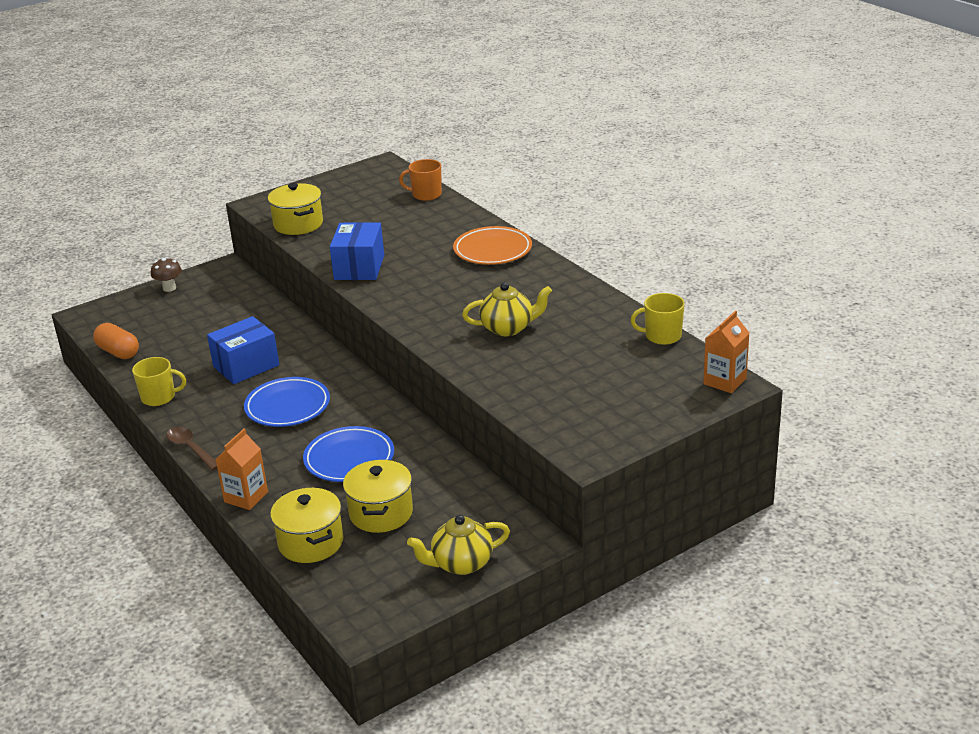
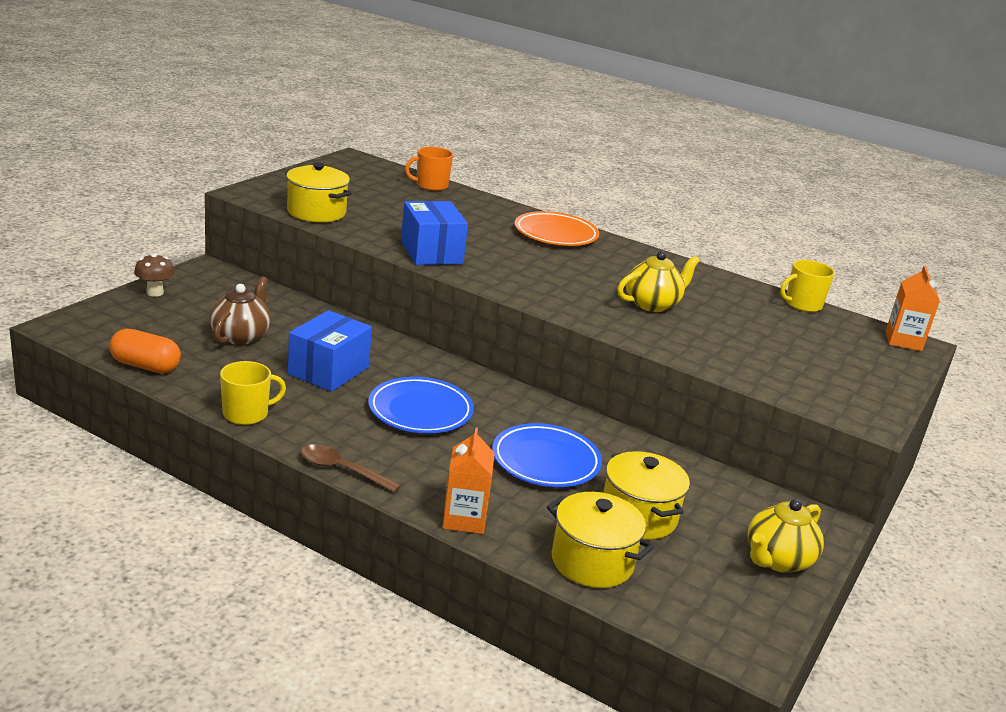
camera: 30 degrees left, 5 degrees down
none -> brown teapot [209,276,271,345]

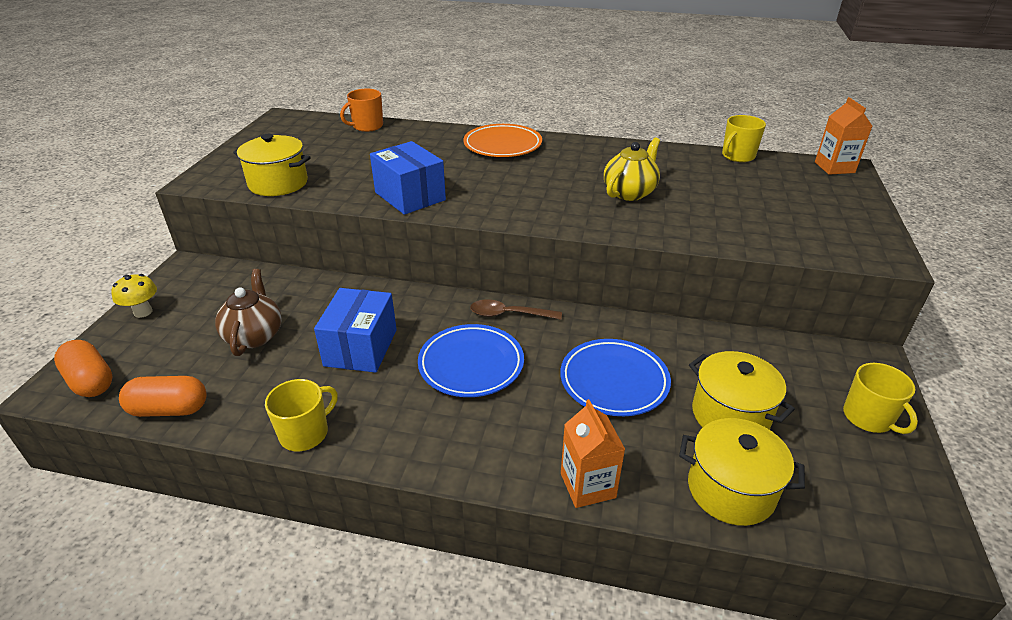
camera: 15 degrees left, 10 degrees up
brown mushroom [134,253,175,297] -> yellow mushroom [111,274,157,318]
brown spoon [301,444,401,493] -> brown spoon moved to [470,299,562,320]
yellow teapot [748,499,824,573] -> yellow mug [843,363,918,434]
none -> orange capsule [54,340,113,397]

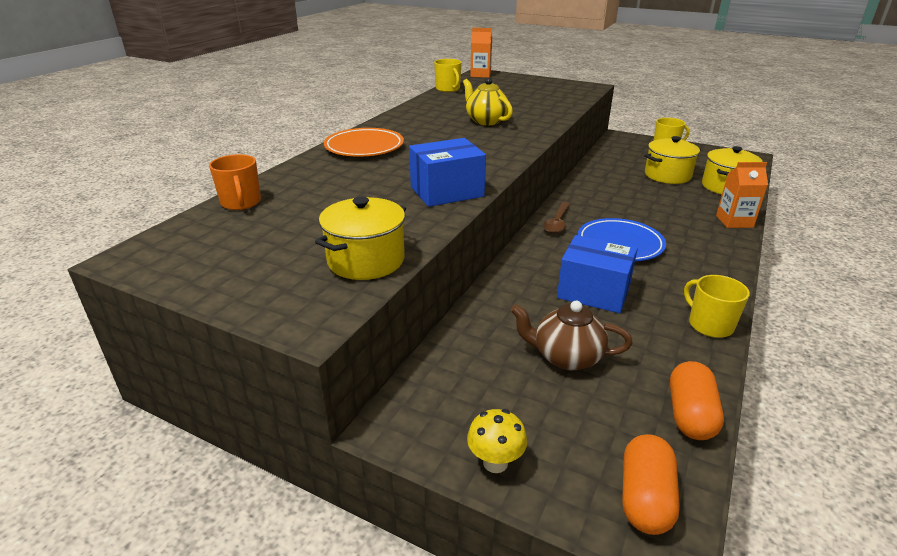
camera: 75 degrees left, 5 degrees down
orange capsule [54,340,113,397] -> orange capsule turned 45 degrees counterclockwise [622,434,680,535]
blue plate [560,339,671,416] -> none

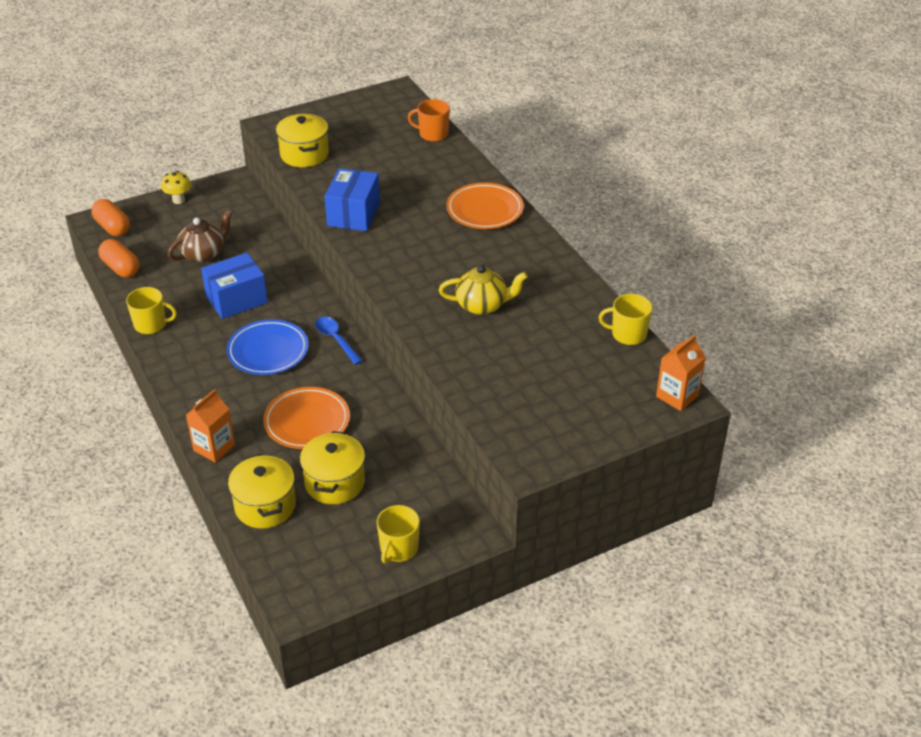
camera: 125 degrees right, 10 degrees up
brown spoon [543,202,570,233] -> blue spoon [315,317,363,365]
none -> orange plate [263,387,350,449]

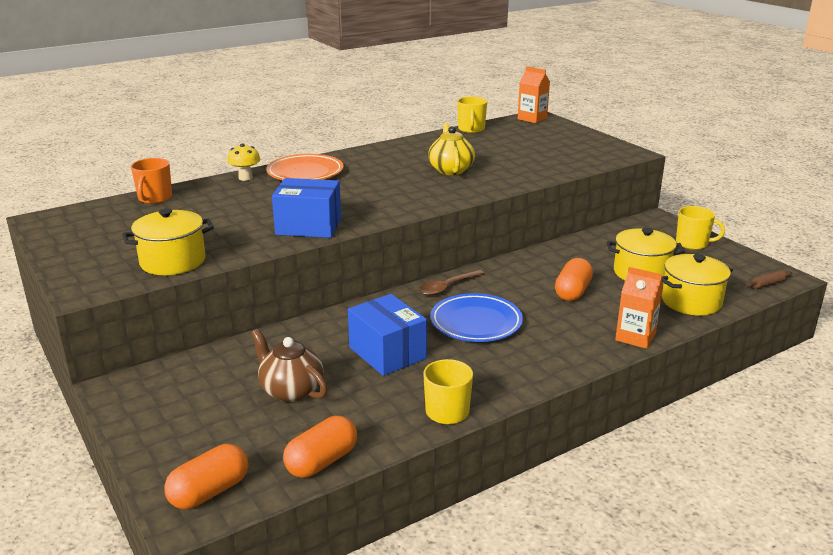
camera: 95 degrees left, 15 degrees down
yellow mushroom [161,171,191,204] -> yellow mushroom moved to [227,144,260,181]
orange plate [263,387,350,449] -> orange capsule [555,258,593,301]
blue spoon [315,317,363,365] -> brown spoon [419,270,485,296]
none -> brown rolling pin [746,270,792,289]

